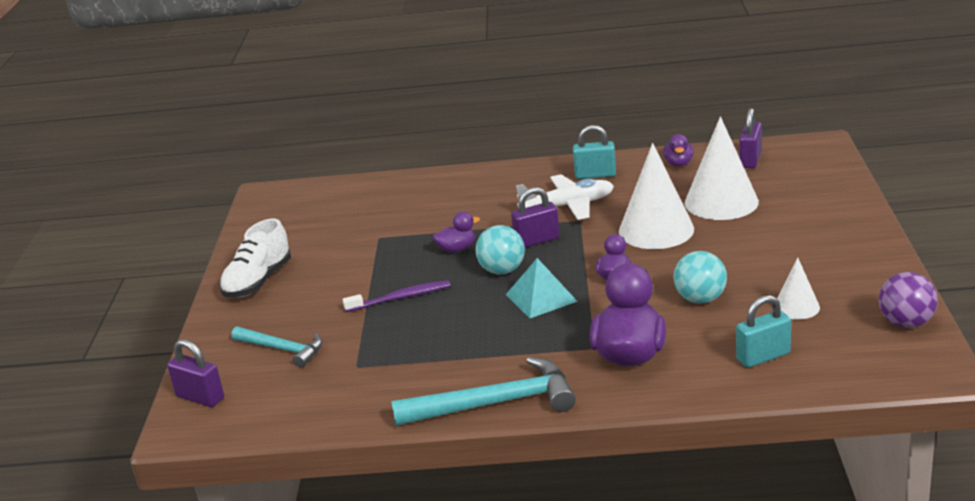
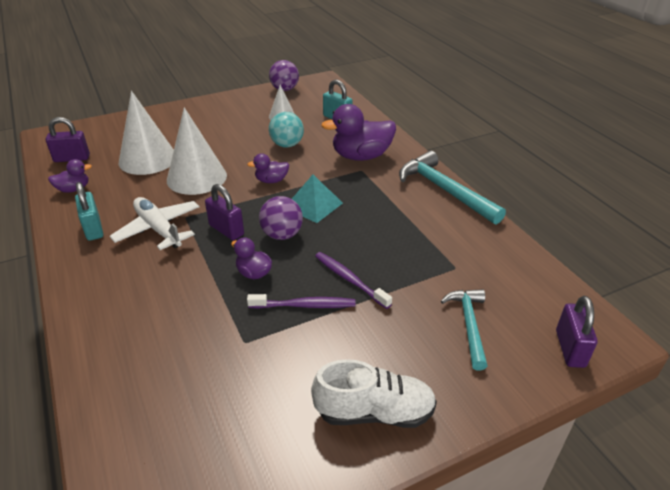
camera: 120 degrees left, 10 degrees up
turquoise ball [476,225,525,274] -> purple ball [259,196,303,240]
none -> purple toothbrush [247,294,356,309]

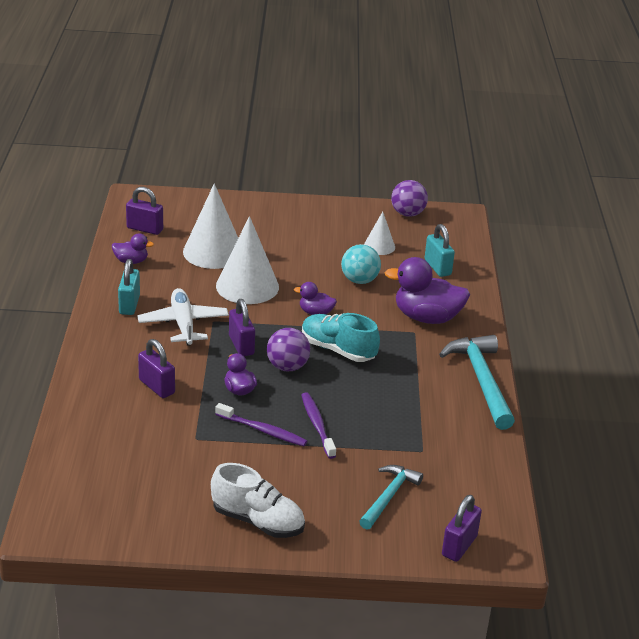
camera: 25 degrees right, 5 degrees down
turquoise pyramid [292,175,343,223] -> turquoise shoe [302,313,380,362]
none -> purple padlock [138,339,175,398]

